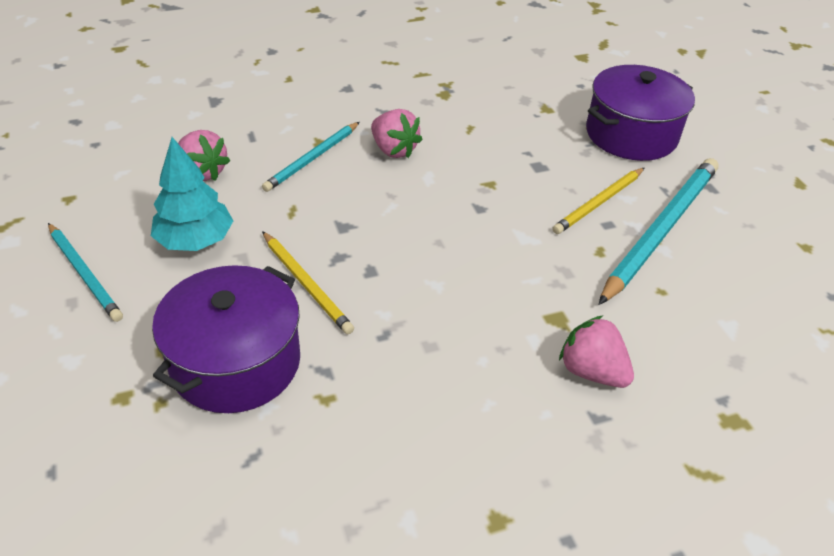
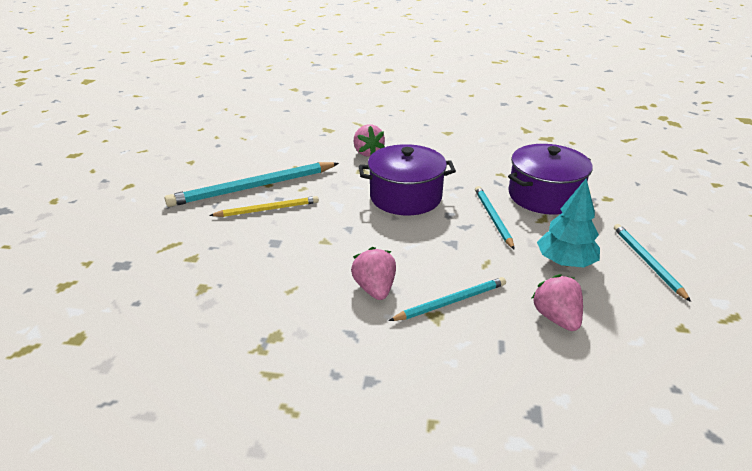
camera: 150 degrees left, 10 degrees down
yellow pencil [262,231,354,334] -> turquoise pencil [475,186,515,250]
purple pot [586,65,695,161] -> purple pot moved to [359,144,456,215]

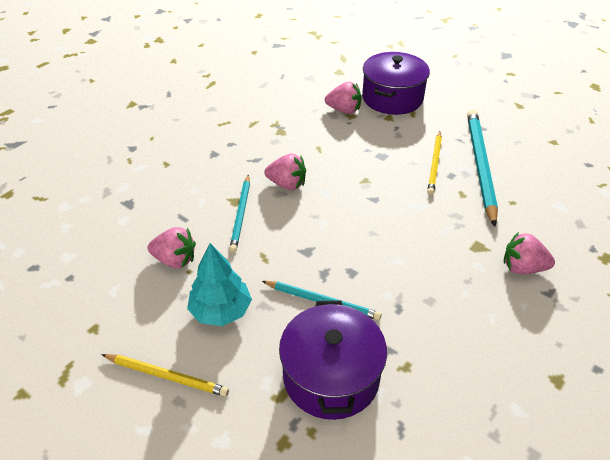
camera: 120 degrees right, 10 degrees up
purple pot [359,144,456,215] -> purple pot moved to [362,52,430,115]
turquoise pencil [614,224,691,302] -> yellow pencil [101,354,229,397]
none -> pink strawberry [325,82,361,114]

